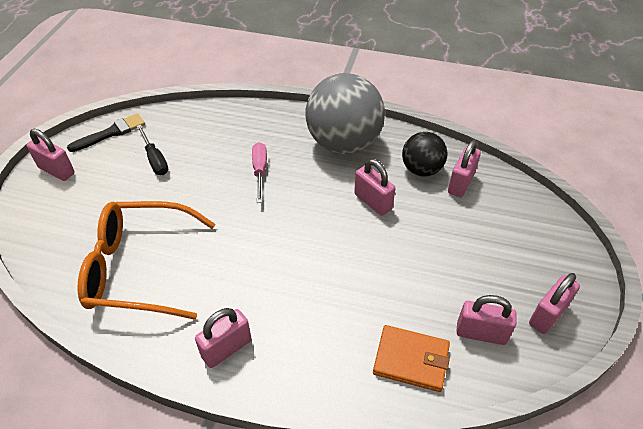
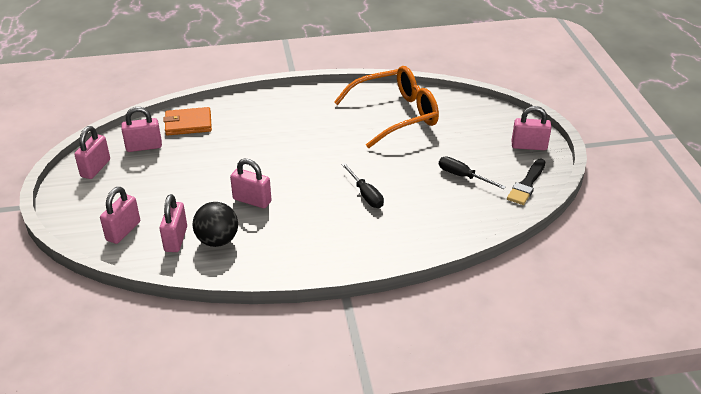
camera: 155 degrees right, 10 degrees down
pink padlock [195,308,251,368] -> pink padlock moved to [100,187,140,244]
pink screwdriver [252,142,267,203] -> black screwdriver [341,163,384,208]
grey ball [305,73,385,154] -> none

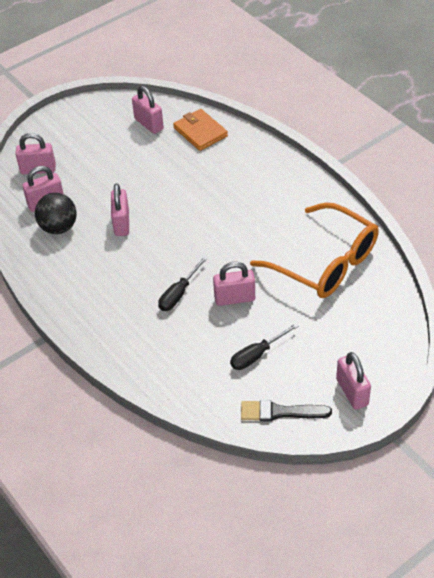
camera: 65 degrees right, 10 degrees up
pink padlock [74,126,110,179] -> pink padlock moved to [213,262,255,306]
black screwdriver [439,157,506,189] -> black screwdriver turned 135 degrees counterclockwise [230,323,299,370]

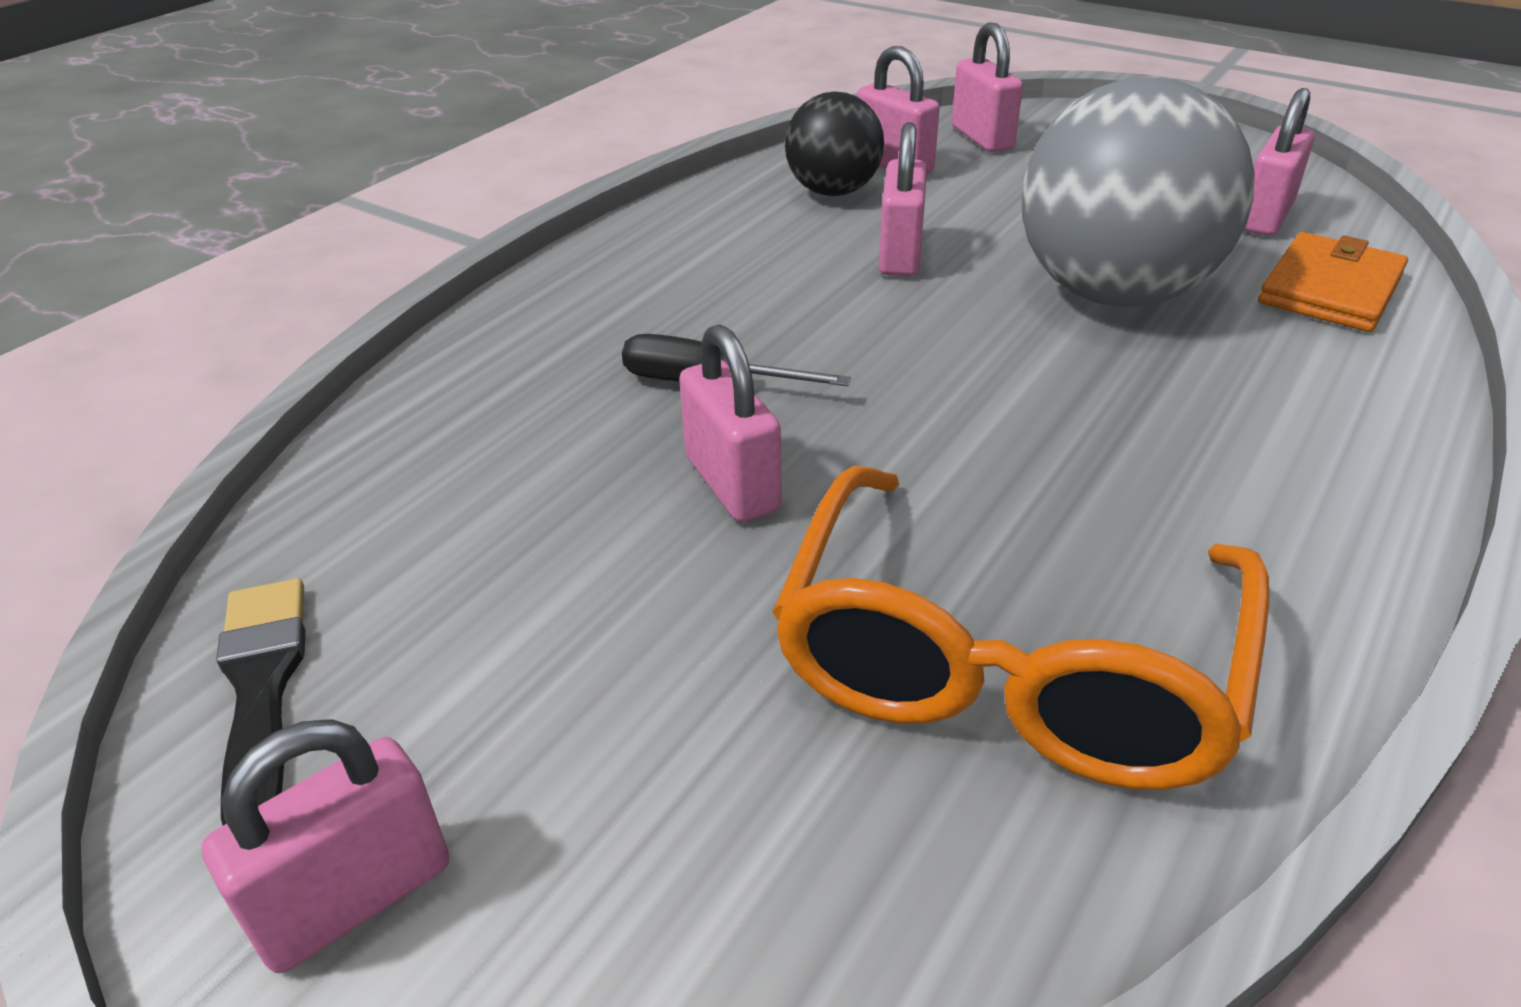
camera: 70 degrees right, 10 degrees down
pink padlock [111,184,129,236] -> pink padlock turned 60 degrees counterclockwise [879,122,927,276]
black screwdriver [230,323,299,370] -> none
none -> grey ball [1022,77,1255,307]

